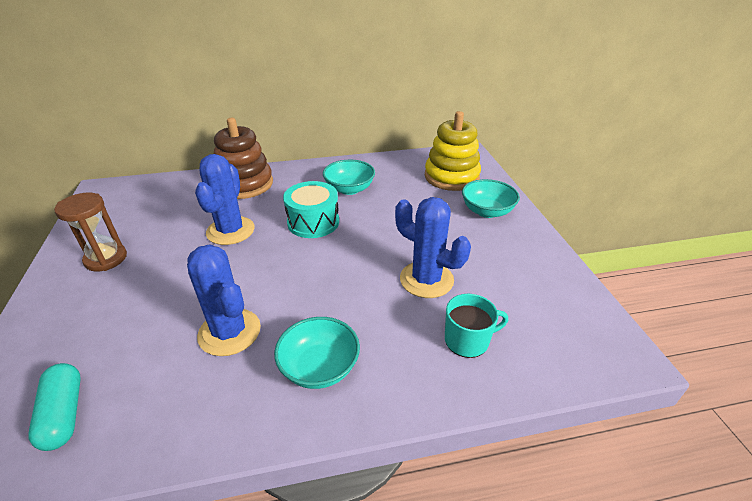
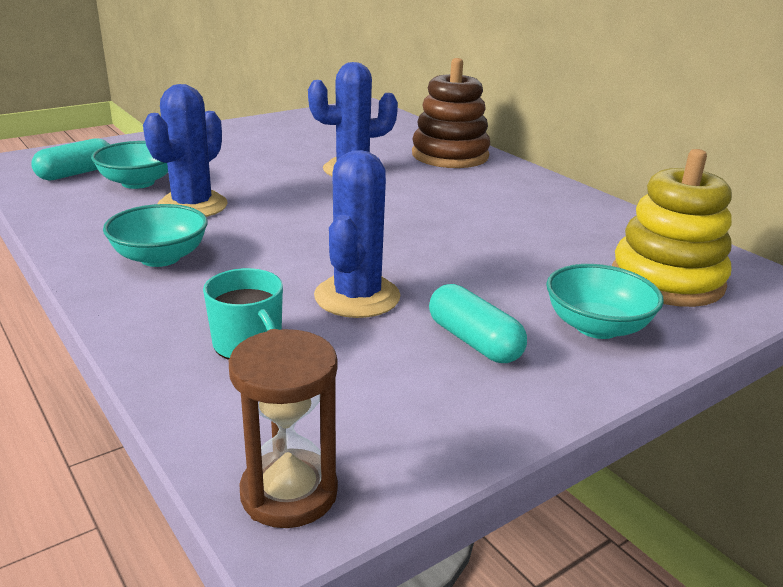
camera: 65 degrees right, 10 degrees down
brown hourglass [54,193,127,272] -> brown hourglass moved to [229,329,338,528]
turquoise drum [283,181,339,238] -> none
turquoise bowl [323,160,375,195] -> turquoise bowl moved to [91,141,168,189]
none -> turquoise capsule [429,284,527,363]

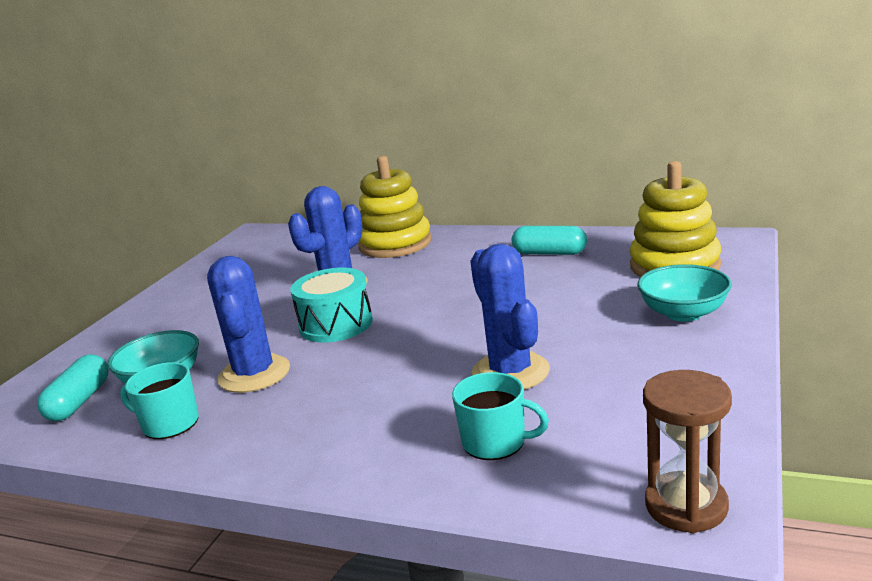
camera: 30 degrees left, 5 degrees down
turquoise bowl [103,204,208,267] -> none
brown stacking toy [412,58,490,168] -> yellow stacking toy [358,156,432,258]
turquoise capsule [429,284,527,363] -> turquoise capsule moved to [512,226,587,255]
none -> turquoise mug [120,362,199,439]
none -> turquoise drum [291,267,373,342]

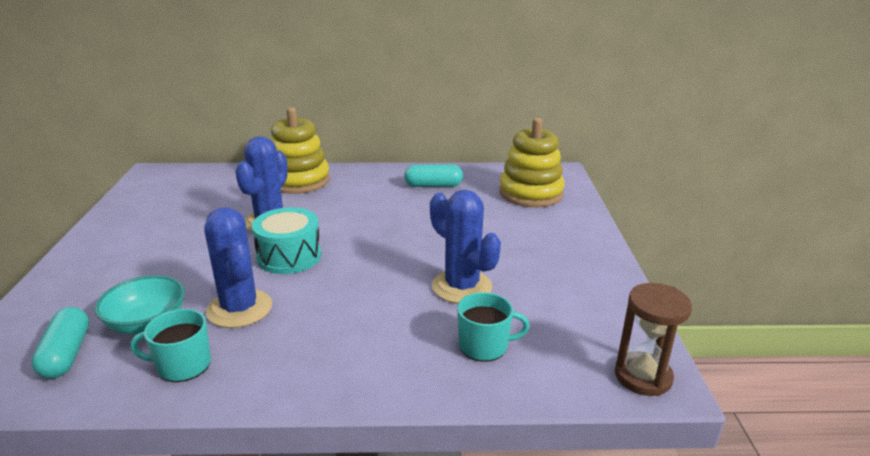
camera: 25 degrees left, 5 degrees up
turquoise bowl [637,264,732,322] -> none

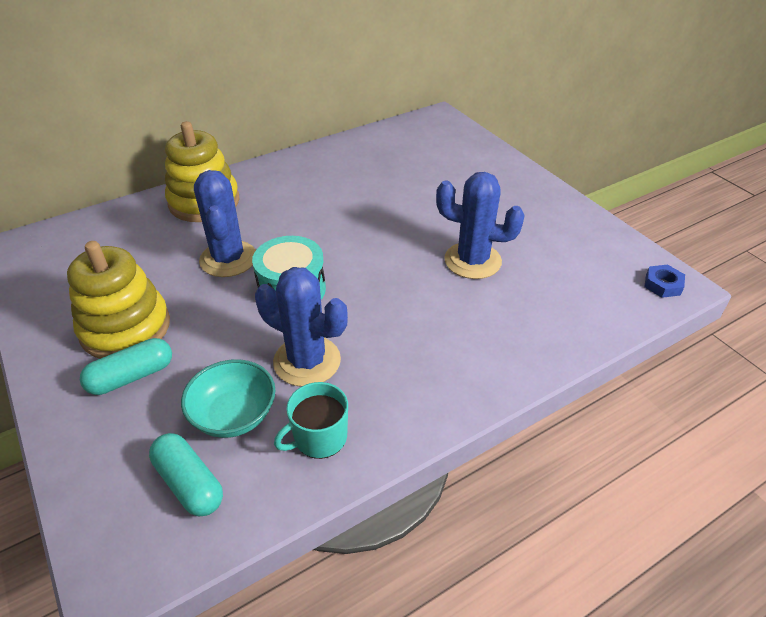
camera: 30 degrees left, 15 degrees up
turquoise capsule [404,165,463,187] -> turquoise capsule moved to [80,338,172,395]
turquoise mug [457,292,530,362] -> none
yellow stacking toy [499,118,565,207] -> yellow stacking toy moved to [67,241,170,359]
brown hourglass [615,283,692,396] -> blue nut [644,265,685,298]

